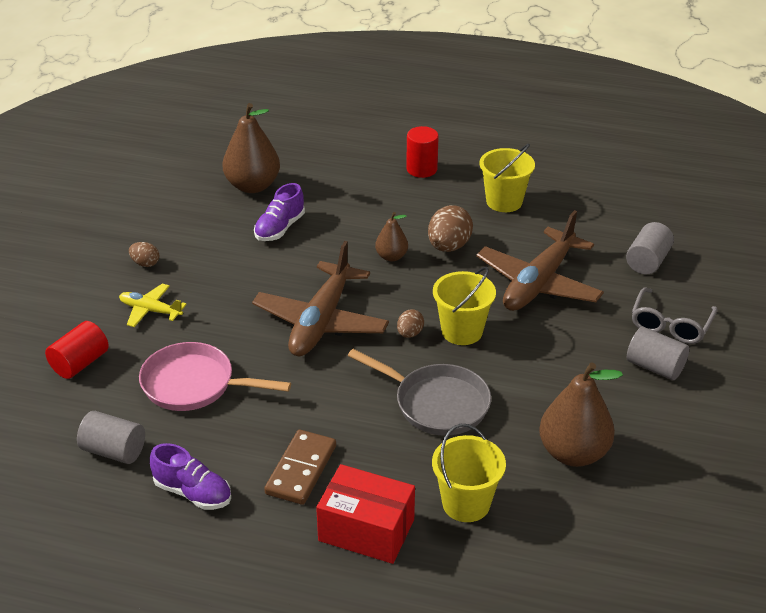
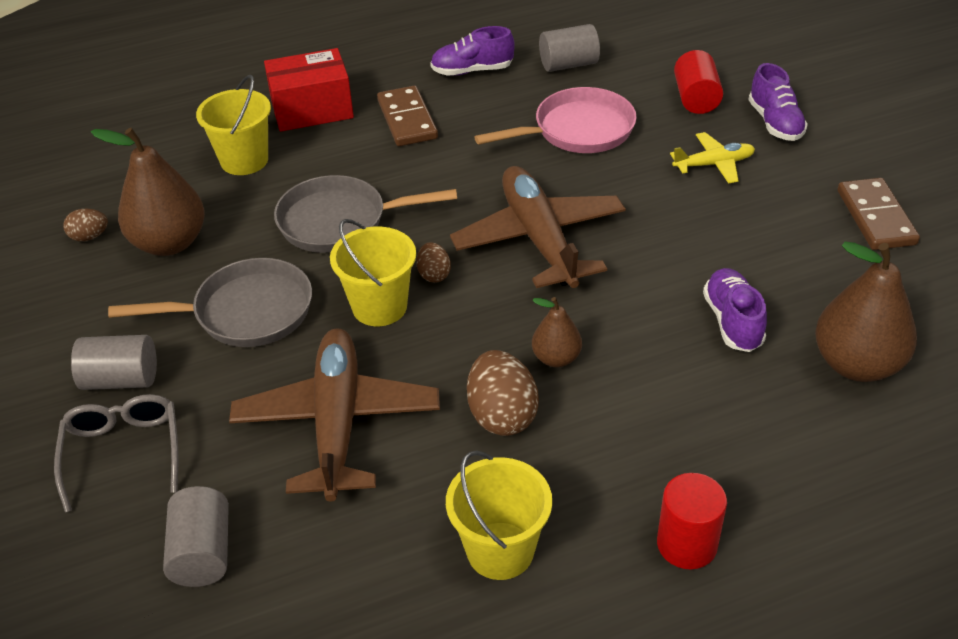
camera: 145 degrees right, 5 degrees up
brown egg [129,242,159,267] -> brown egg moved to [63,209,108,241]
none -> grey pan [108,258,312,347]
none -> purple shoe [748,63,808,141]
none -> brown domino [838,178,920,250]

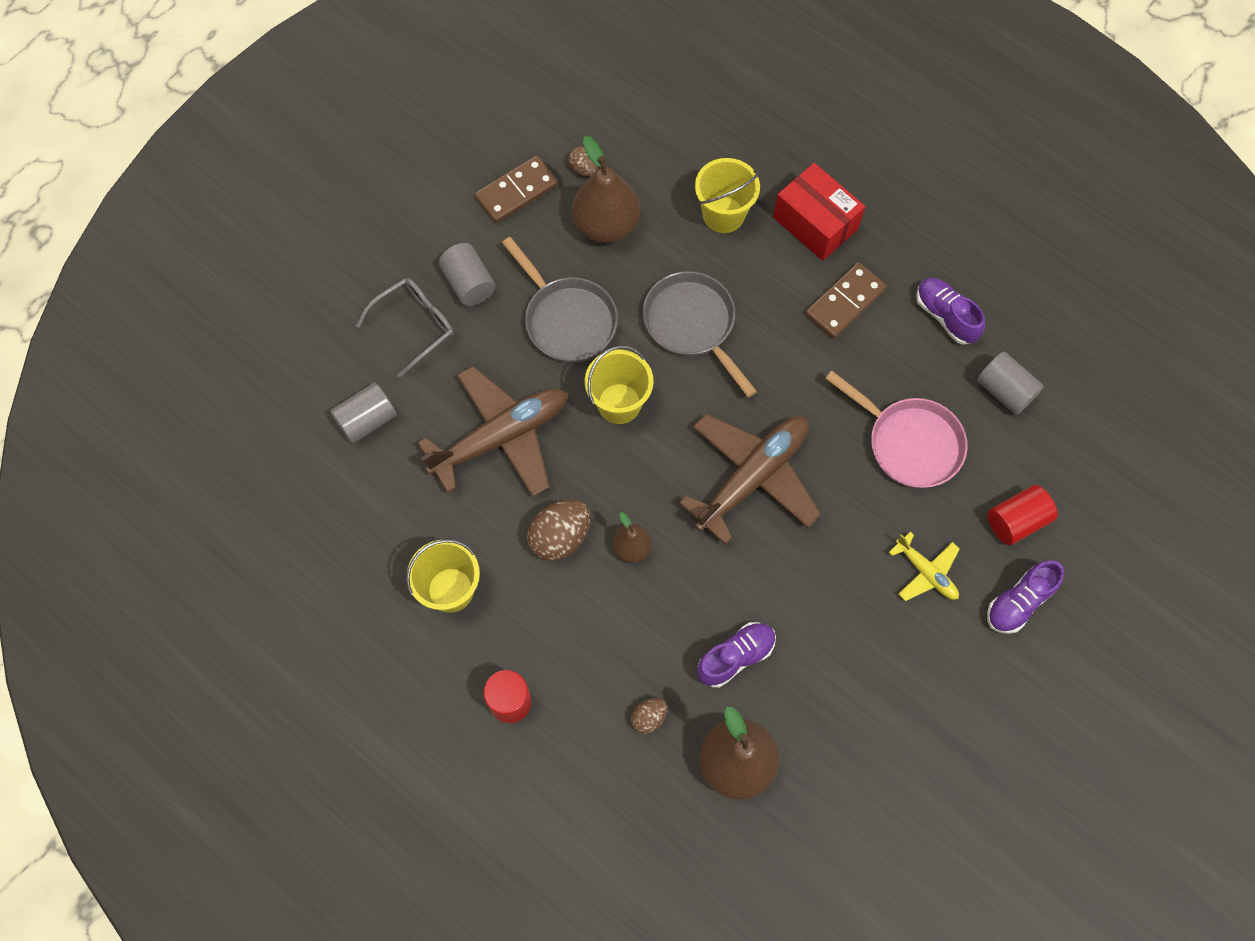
camera: 60 degrees right, 25 degrees up
brown egg [416,242,451,283] -> brown egg moved to [631,698,667,734]
brown domino [838,178,920,250] -> brown domino moved to [475,155,559,223]

